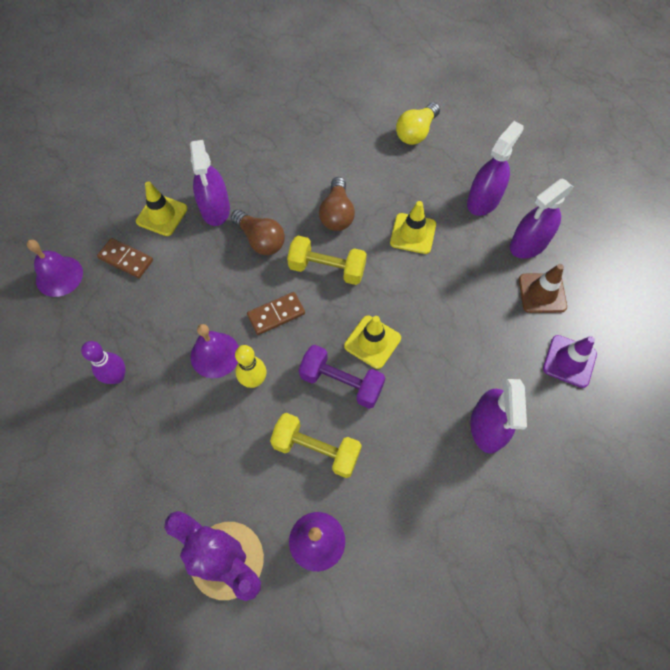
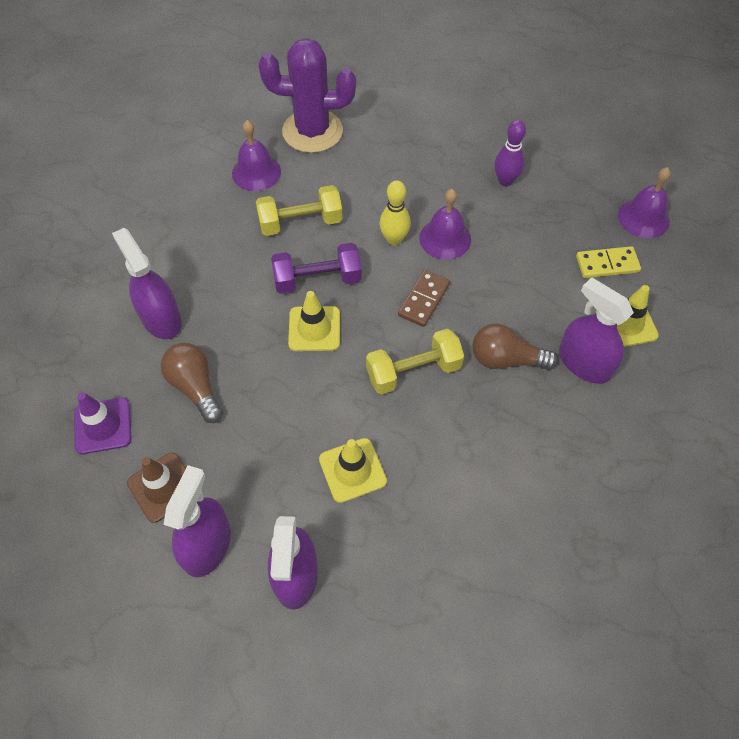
camera: 145 degrees right, 5 degrees down
brown domino [97,238,153,278] -> yellow domino [576,246,641,278]
brown light bulb [319,177,355,231] -> brown light bulb moved to [161,343,223,423]
yellow light bulb [396,103,440,145] -> none

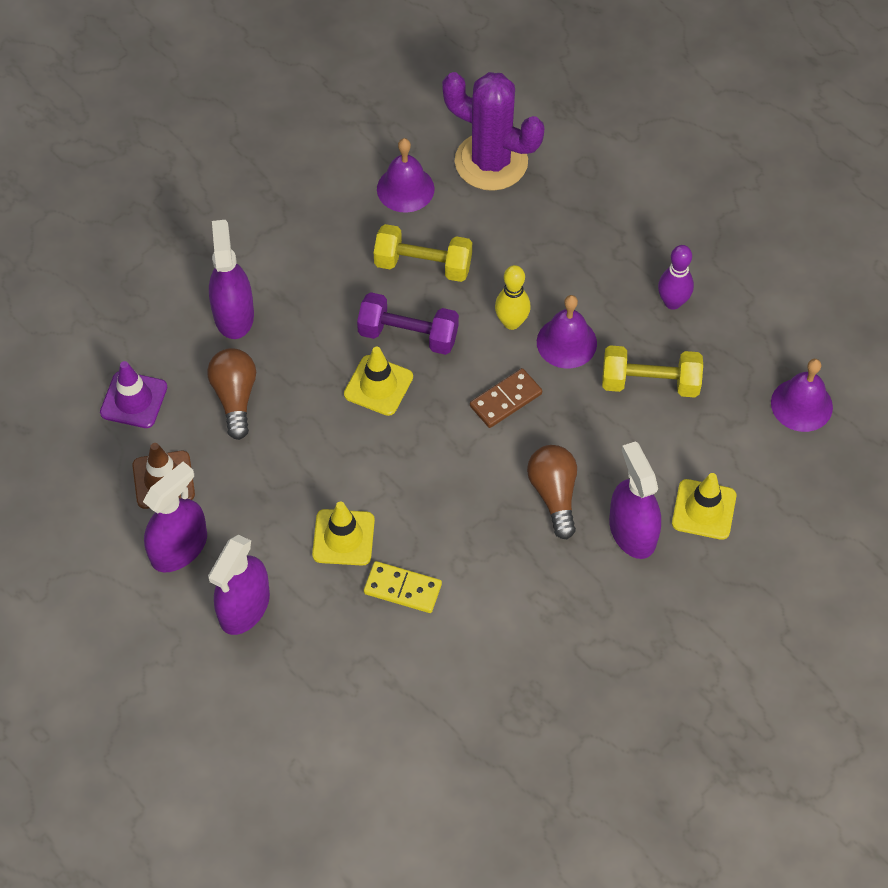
camera: 25 degrees right, 0 degrees up
yellow dumbbell [366,329,464,395] -> yellow dumbbell moved to [602,345,703,398]
brown light bulb [472,324,558,370] -> brown light bulb turned 45 degrees clockwise [527,445,577,539]
yellow domino [576,246,641,278] -> yellow domino moved to [364,561,442,613]

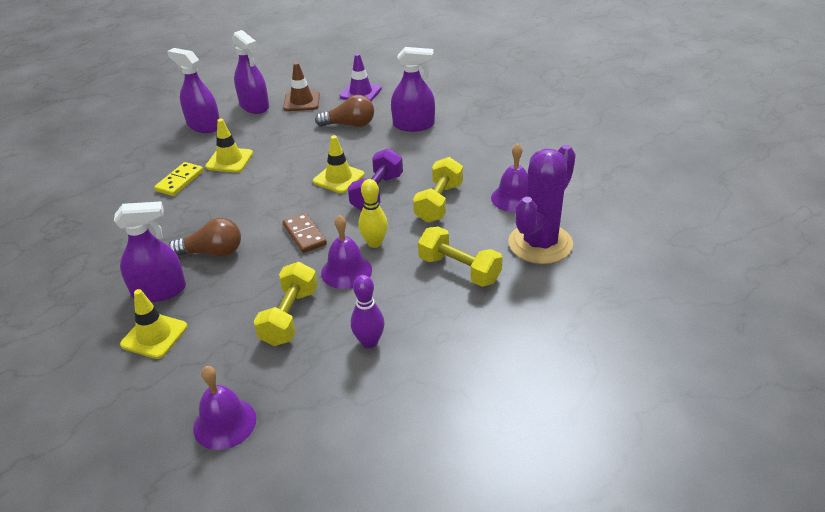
camera: 100 degrees right, 20 degrees down
none -> yellow dumbbell [418,227,503,287]

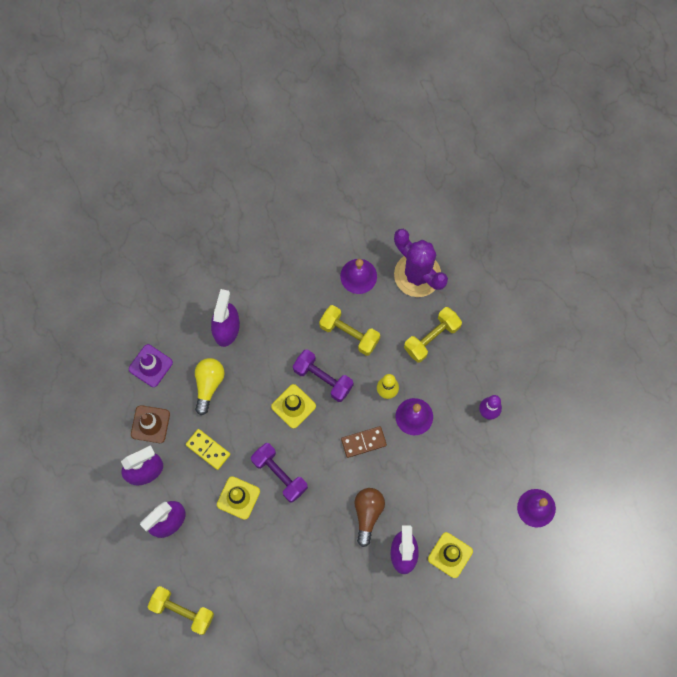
camera: 80 degrees left, 35 degrees up
yellow domino [154,162,203,196] -> yellow domino moved to [186,429,230,470]
yellow dumbbell [254,262,318,346] -> yellow dumbbell moved to [148,586,214,635]
brown light bulb [315,95,374,127] -> yellow light bulb [195,358,225,415]
none -> purple dumbbell [251,443,308,503]

